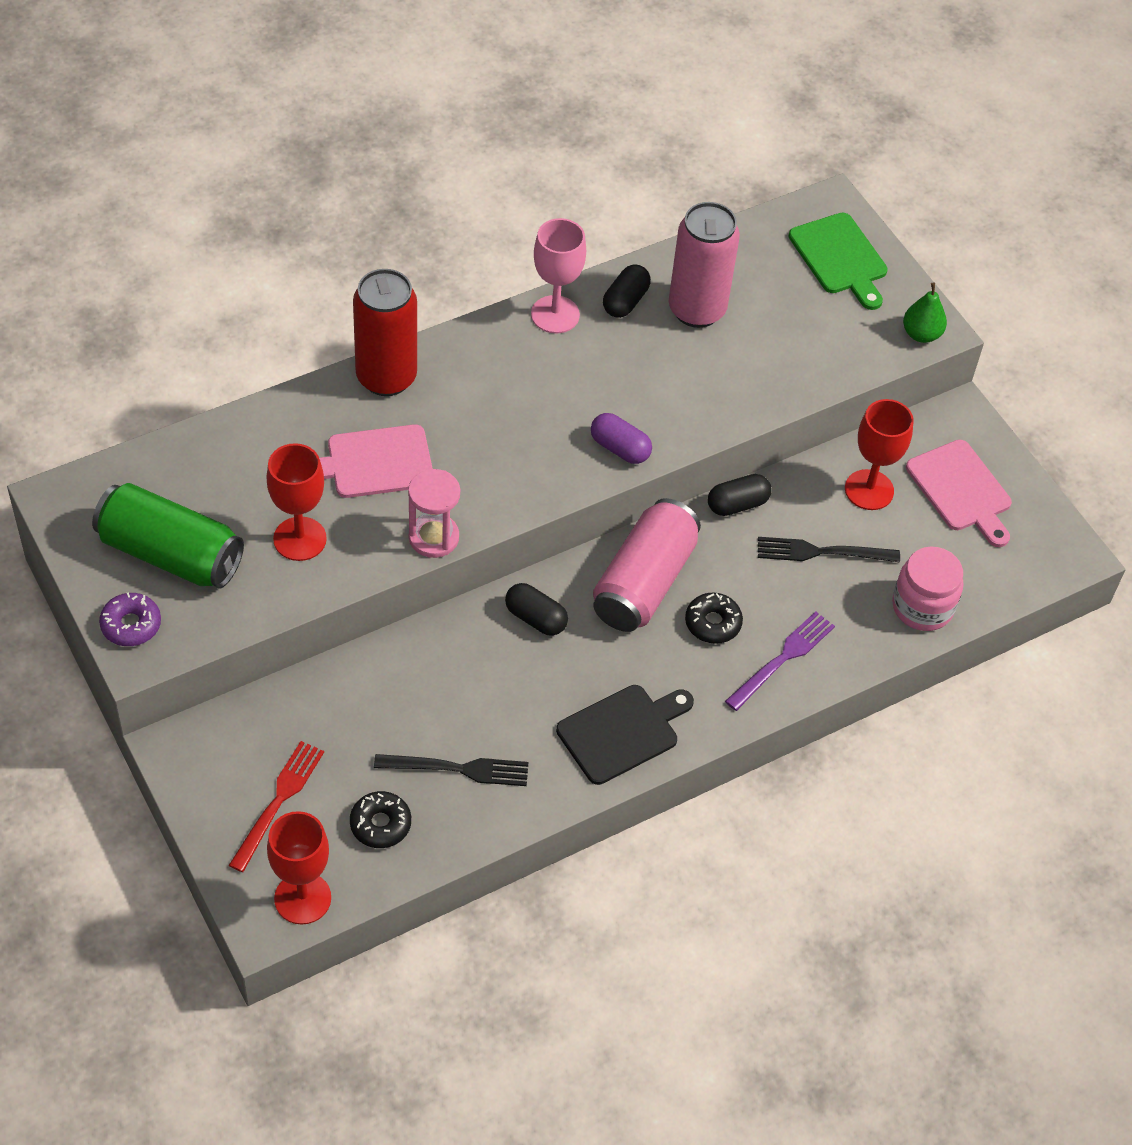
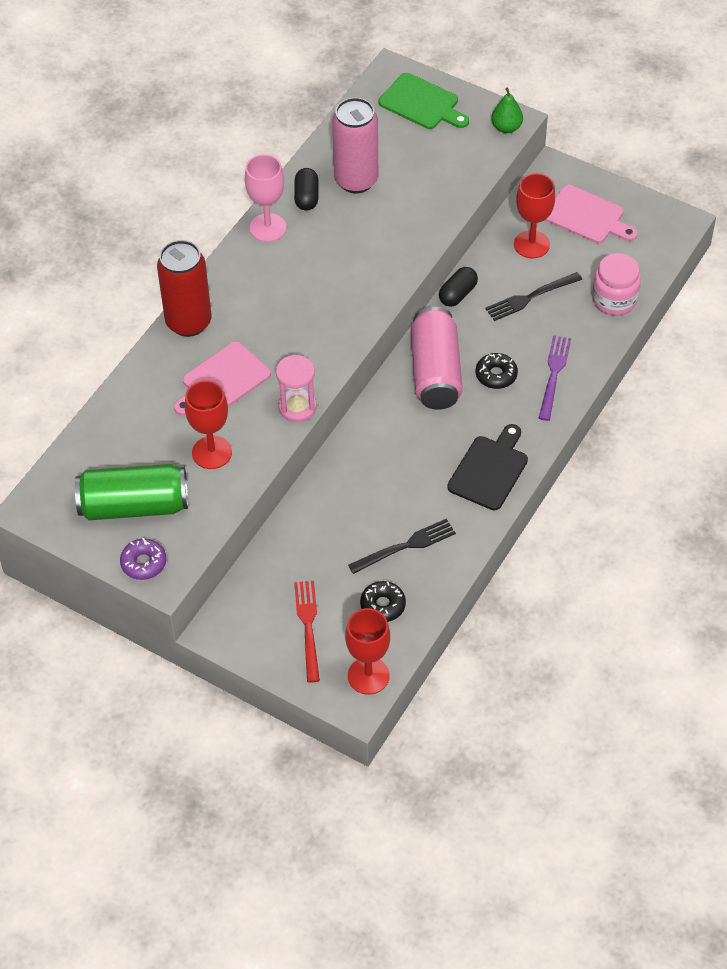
camera: 25 degrees left, 0 degrees up
black capsule [505,583,568,636] -> none
purple capsule [591,413,652,464] -> none

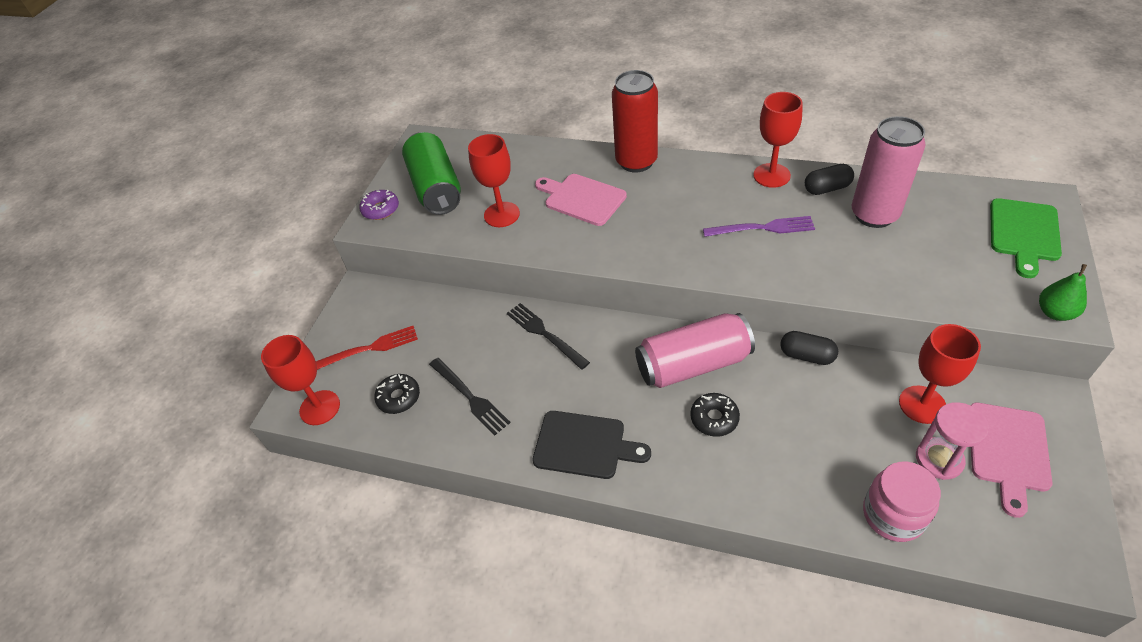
camera: 80 degrees right, 5 degrees down
pink goblet [245,154,287,242] -> red goblet [753,92,803,188]
pink hourglass [276,355,317,422] -> pink hourglass moved to [916,402,989,480]
black fork [485,272,582,321] -> black fork moved to [507,303,590,370]
purple fork [539,335,571,421] -> purple fork moved to [703,216,815,237]

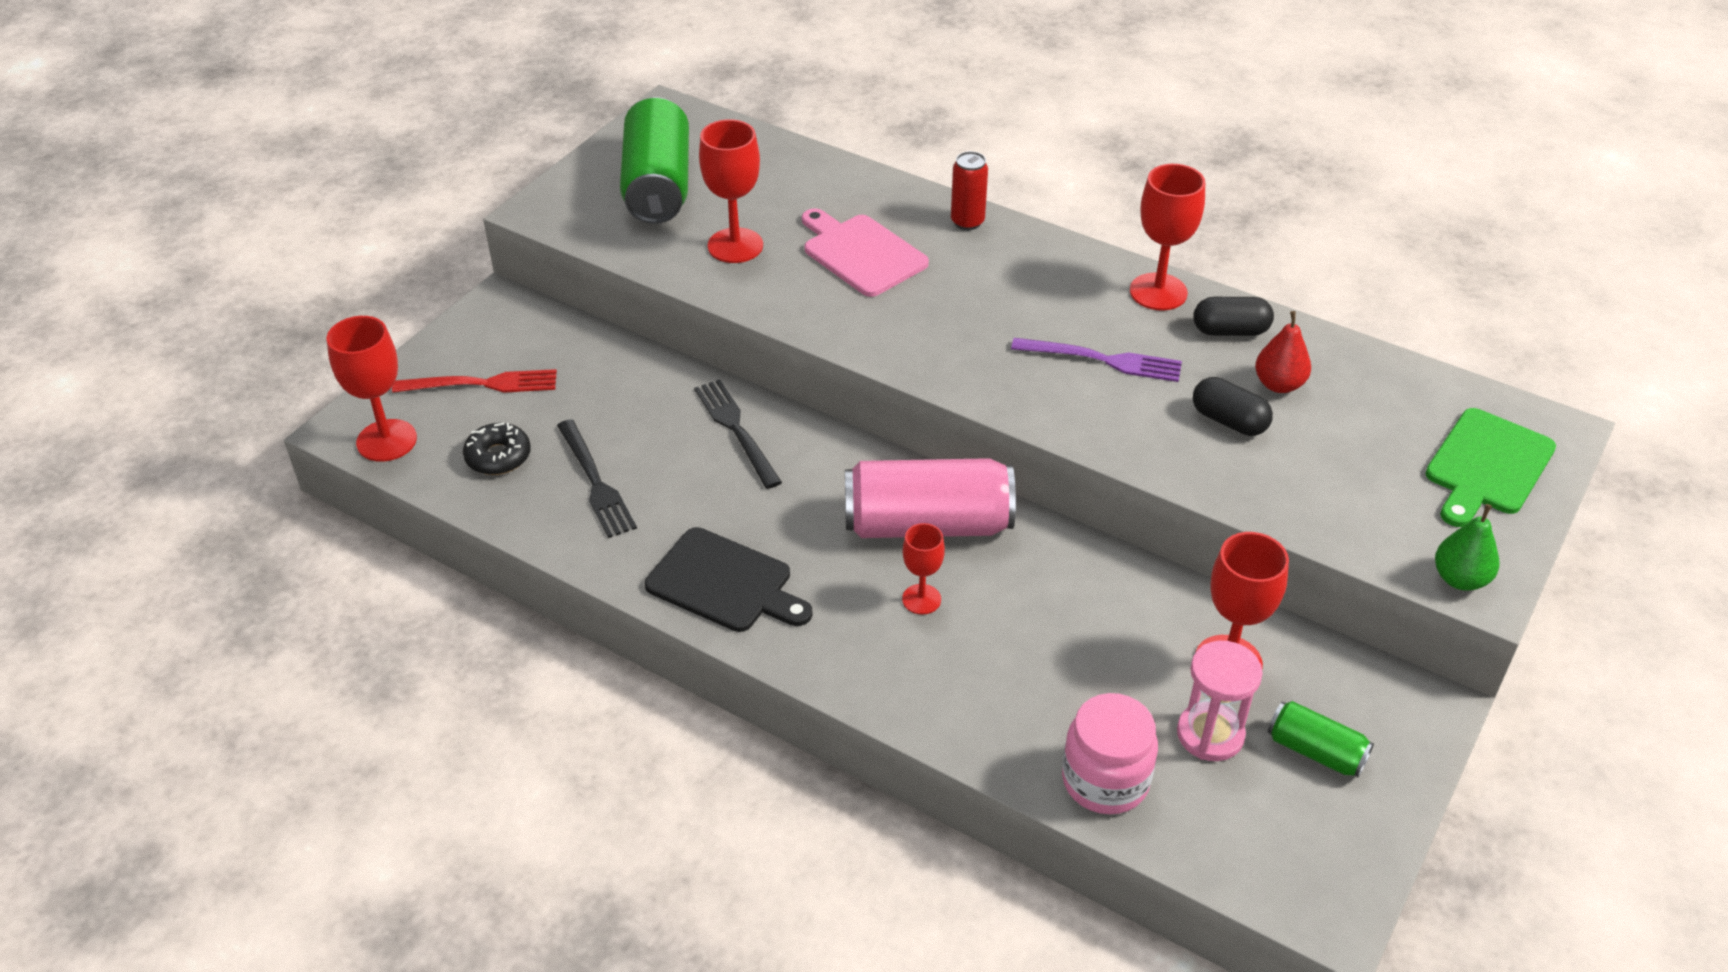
camera: 10 degrees right, 5 degrees down
purple donut [359,190,399,220] -> none
red can [612,70,658,173] -> red can [951,151,988,230], size x0.51
black donut [690,393,740,437] -> red goblet [902,523,945,615]
black capsule [780,331,838,365] -> black capsule moved to [1193,377,1273,436]
pink can [852,116,926,228] -> red pear [1255,311,1311,393]
pink cutting board [970,403,1052,518] -> green can [1268,701,1374,777]

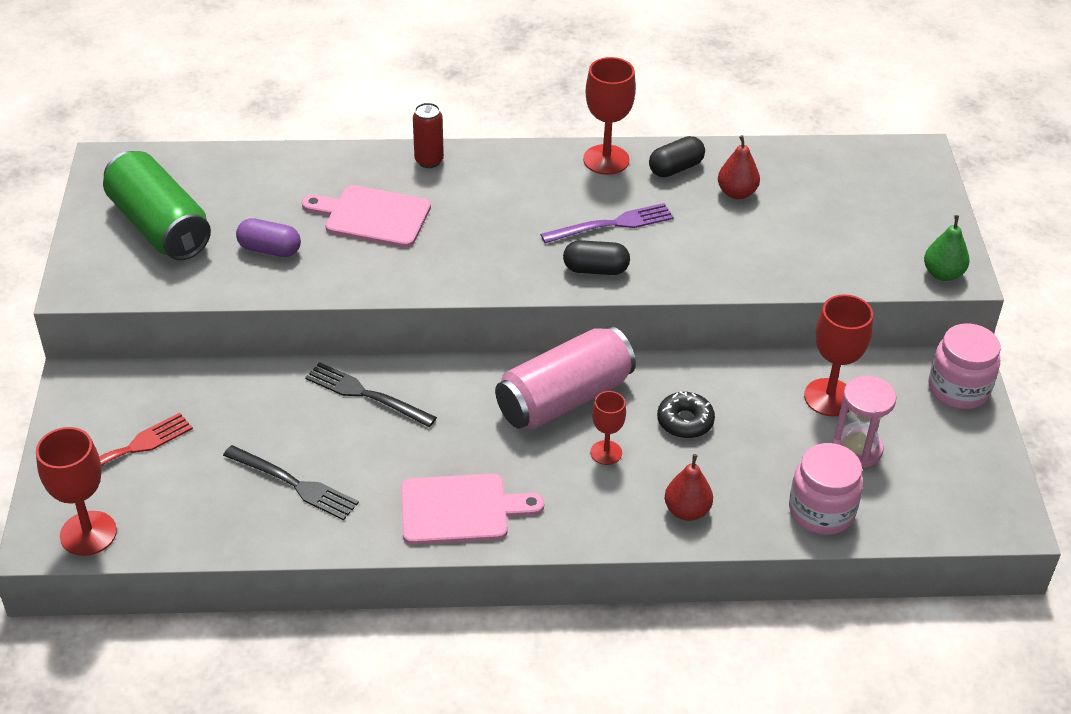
camera: 35 degrees left, 0 degrees up
black donut [463,423,531,475] -> black donut moved to [657,391,715,438]
black cutting board [645,527,813,632] -> pink cutting board [401,474,544,545]
red goblet [699,119,763,263] -> purple capsule [236,218,301,257]
black capsule [1193,377,1273,436] -> black capsule moved to [563,240,630,275]
green can [1268,701,1374,777] -> none
green cutting board [1425,408,1556,527] -> none
none -> red pear [665,454,713,521]
none -> pink jar [928,323,1001,409]

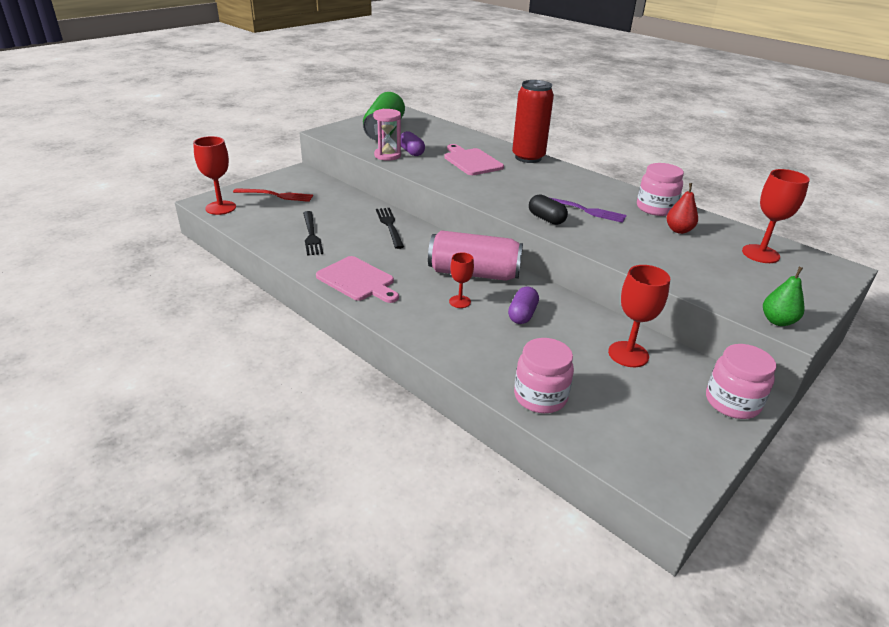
camera: 45 degrees right, 10 degrees down
red can [413,103,444,168] -> red can [512,80,554,163], size x1.95
red goblet [583,57,636,175] -> red goblet moved to [742,169,810,263]
black capsule [649,136,705,177] -> pink jar [637,163,684,216]
black donut [657,391,715,438] -> purple capsule [508,286,539,324]
red pear [665,454,713,521] -> none
pink hourglass [833,376,896,468] -> pink hourglass moved to [373,109,401,161]

